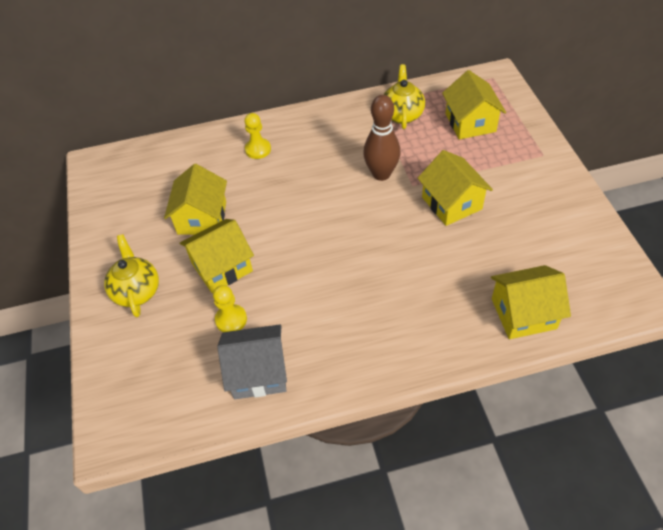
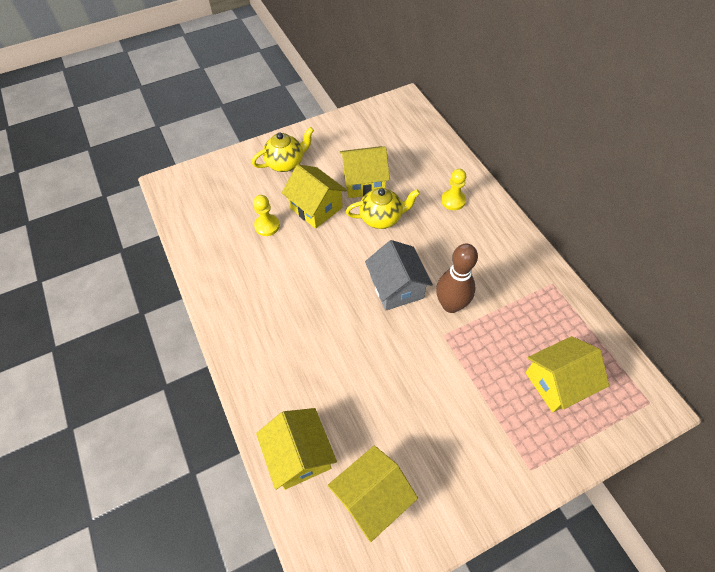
camera: 75 degrees right, 5 degrees up
grey house [217,324,287,399] -> grey house moved to [365,240,433,311]
yellow teapot [384,64,425,129] -> yellow teapot moved to [346,188,420,229]
yellow house [418,150,493,226] -> yellow house moved to [328,445,418,542]

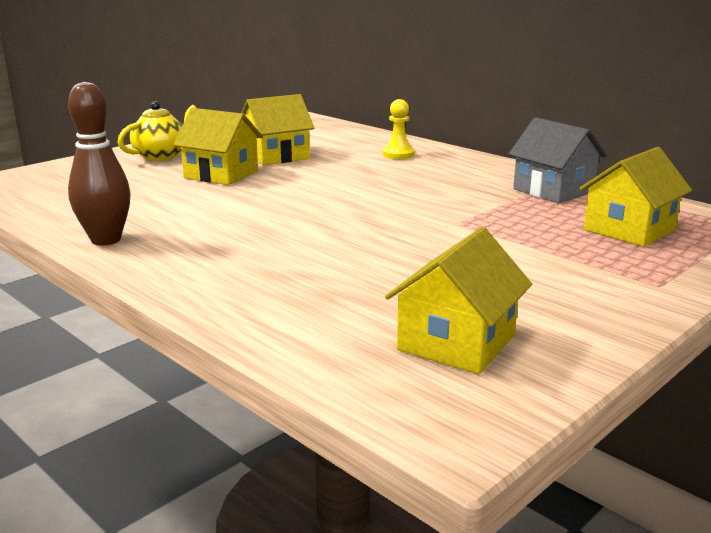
camera: 20 degrees left, 35 degrees down
yellow pawn [253,195,280,236] -> none
yellow house [256,408,337,490] -> none
yellow teapot [346,188,420,229] -> none
grey house [365,240,433,311] -> grey house moved to [509,117,607,203]
brown bowling pin [436,244,478,313] -> brown bowling pin moved to [68,82,130,246]

